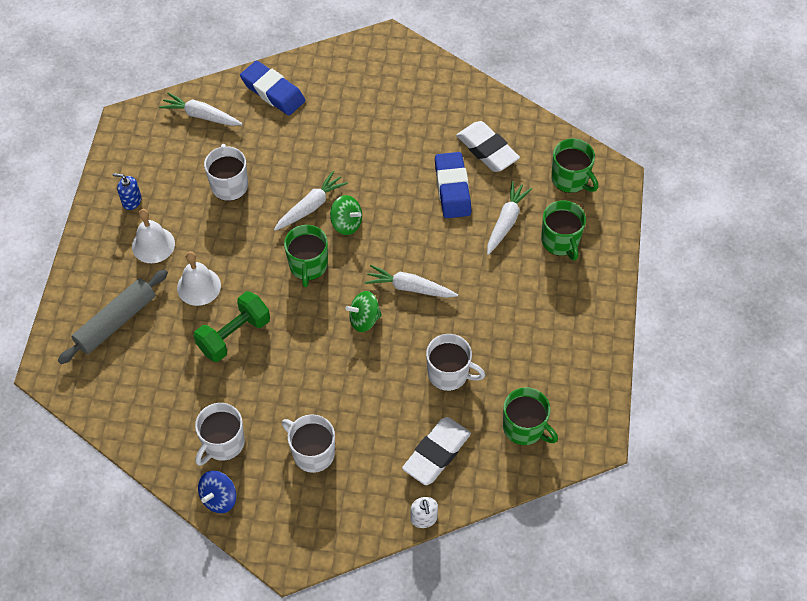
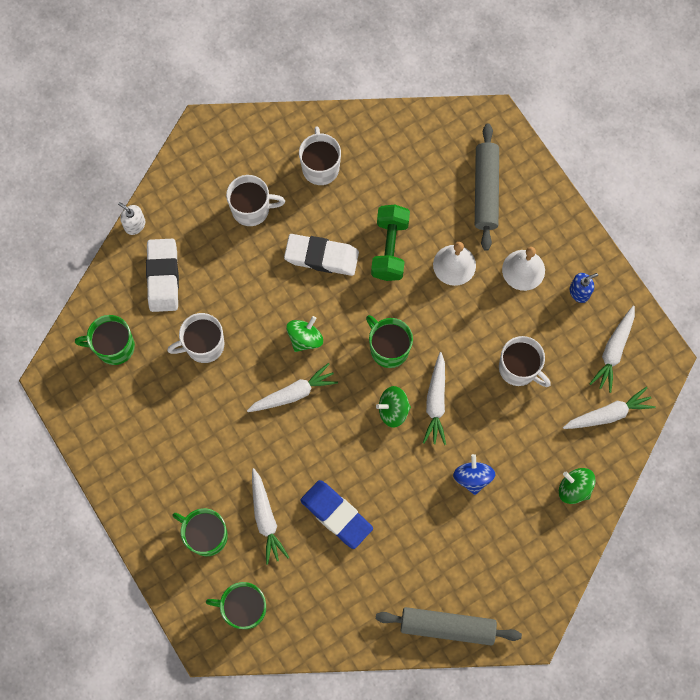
camera: 140 degrees right, 15 degrees up
blue spinning top [198,471,237,513] -> blue spinning top moved to [453,454,495,495]
blue eraser [240,61,305,115] -> green spinning top [559,468,596,504]
white eraser [456,121,520,172] -> white eraser moved to [284,234,359,276]
none -> grey rolling pin [376,607,522,646]
none -> white carrot [590,306,635,393]

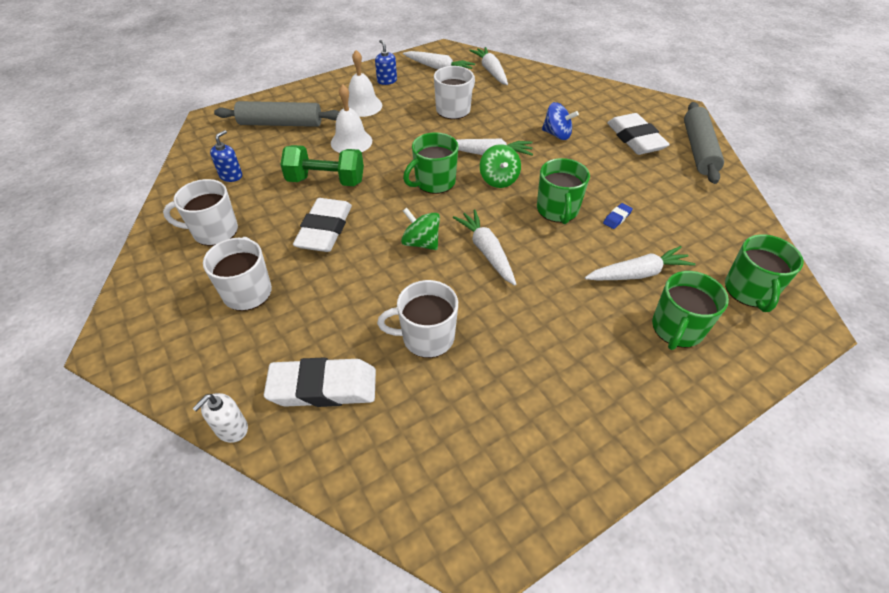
camera: 90 degrees left, 25 degrees down
green mug [75,315,135,365] -> green mug moved to [537,158,590,224]
white mug [167,313,224,363] -> white mug turned 105 degrees clockwise [377,280,458,358]
blue eraser [300,480,373,549] -> blue eraser [603,203,633,229], size x0.42
blue spinning top [453,454,495,495] -> blue spinning top turned 150 degrees counterclockwise [542,102,579,140]
green spinning top [559,468,596,504] -> none
none -> blue soap dispenser [210,130,242,182]
none -> white eraser [607,113,670,155]

